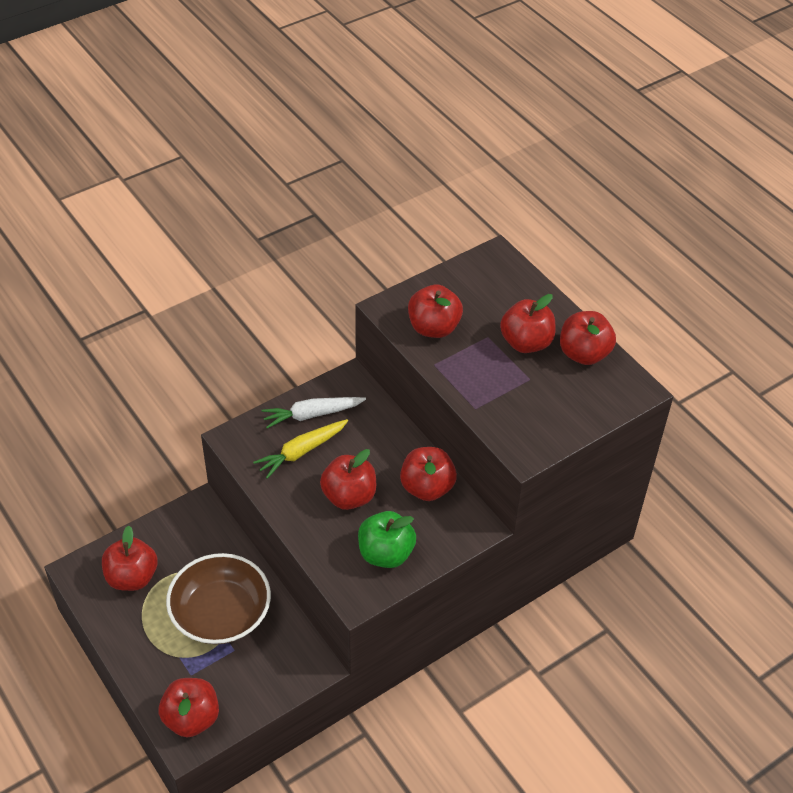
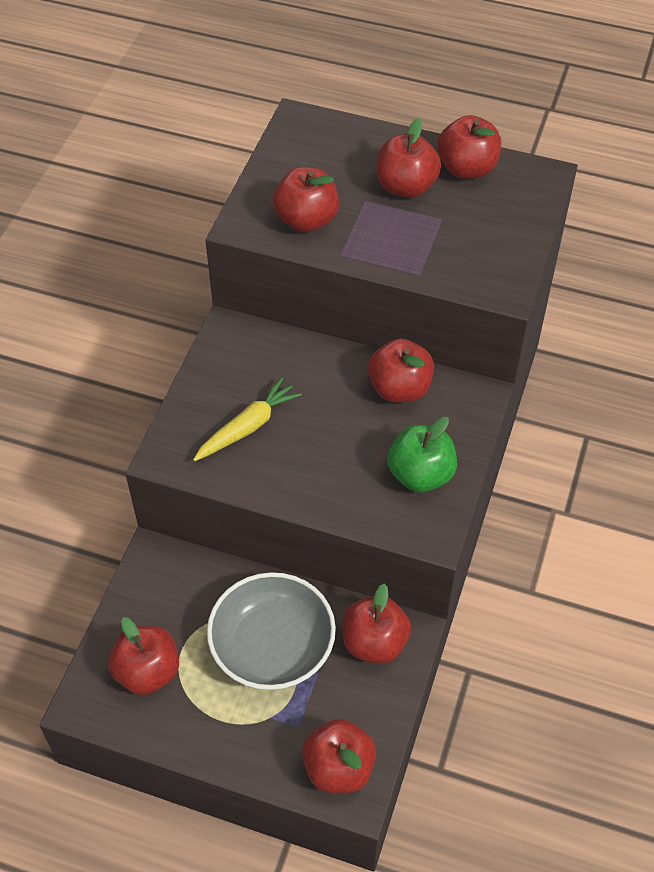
camera: 35 degrees left, 5 degrees up
brown bowl [166,553,271,644] -> grey bowl [207,572,336,690]
yellow carrot [253,419,348,479] -> yellow carrot turned 150 degrees counterclockwise [193,377,302,461]
white carrot [261,397,366,428] -> none
red apple [320,449,376,510] -> red apple moved to [342,583,411,664]

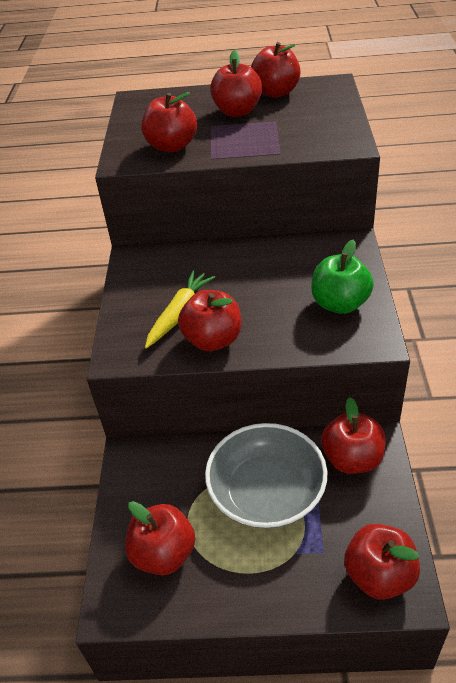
camera: 15 degrees left, 10 degrees down
red apple [368,339,434,403] -> red apple moved to [178,290,241,351]

